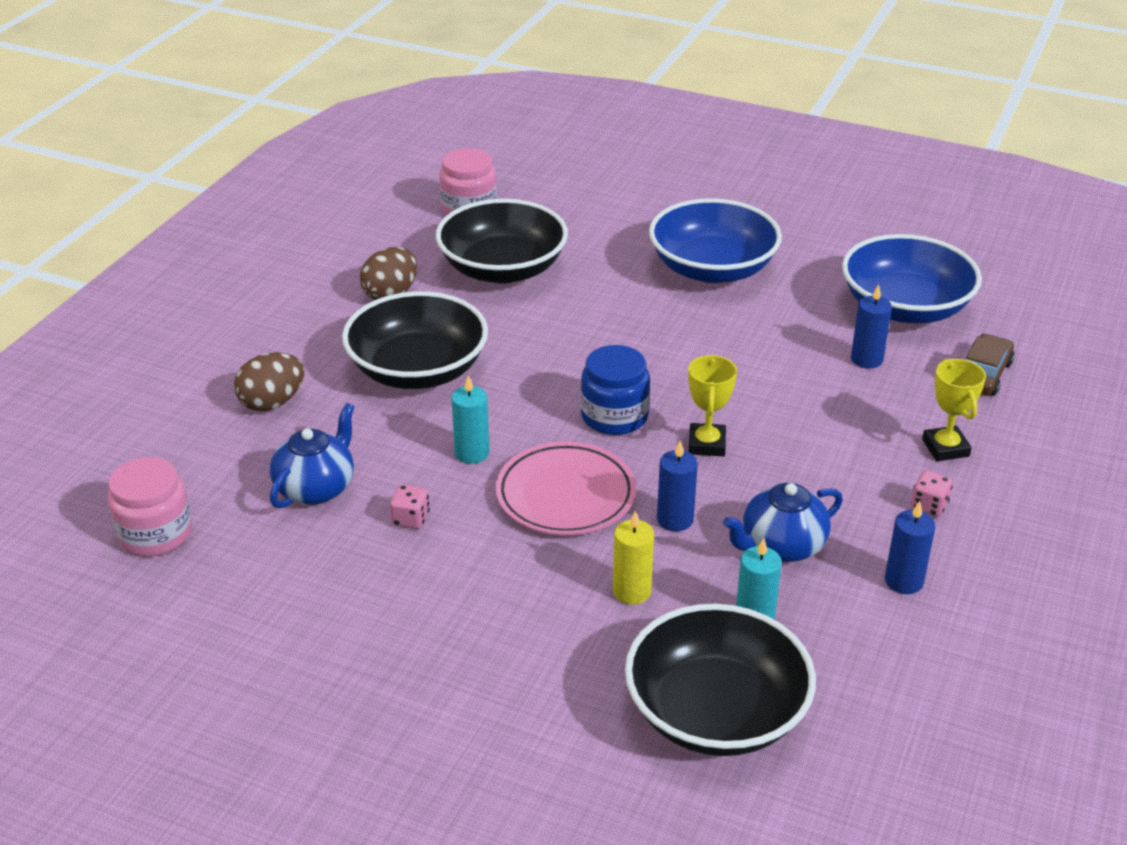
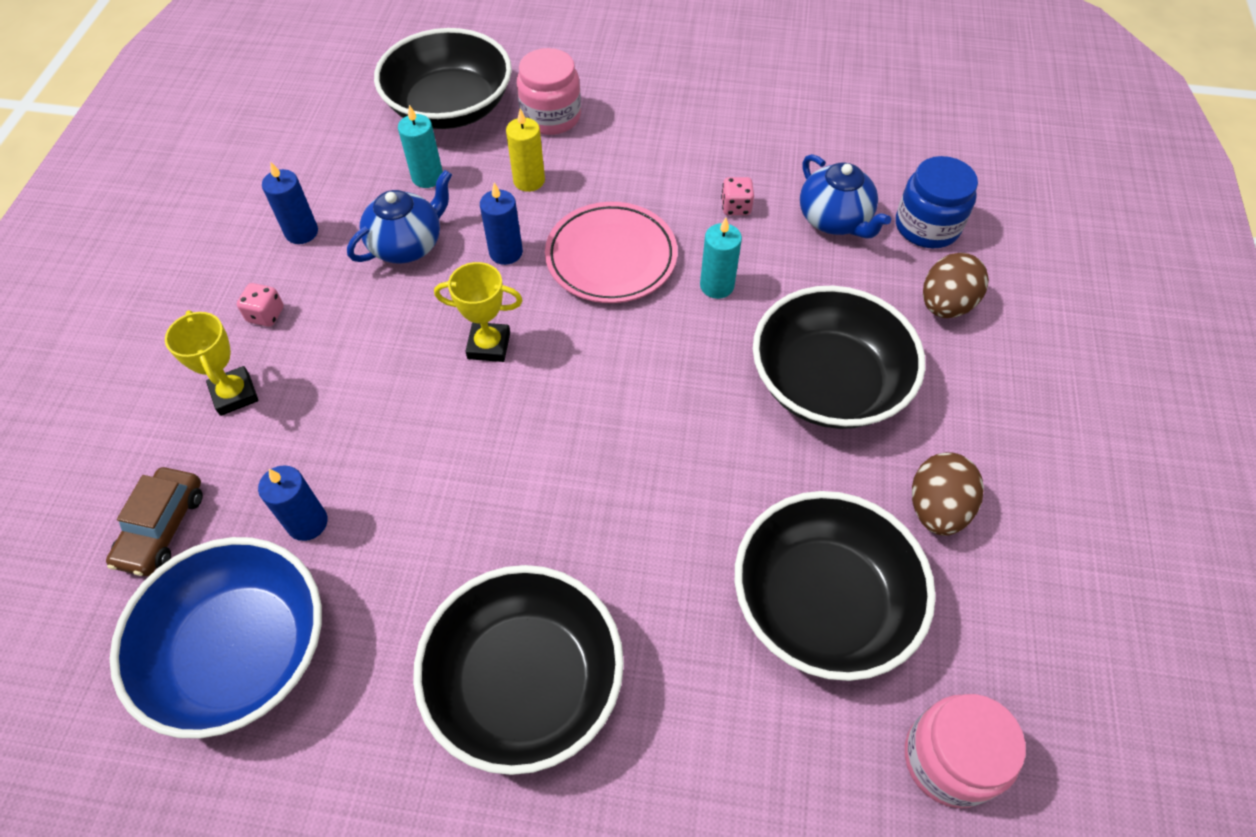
camera: 165 degrees right, 20 degrees up
pink jar [108,457,192,557] -> pink jar moved to [517,48,581,135]
blue teapot [270,403,354,508] -> blue teapot turned 45 degrees counterclockwise [800,154,891,239]
blue jar [581,345,650,435] -> blue jar moved to [896,156,978,248]
blue bowl [649,198,782,283] -> black bowl [413,565,624,775]
yellow trophy [688,355,737,456] -> yellow trophy turned 75 degrees counterclockwise [434,262,522,362]

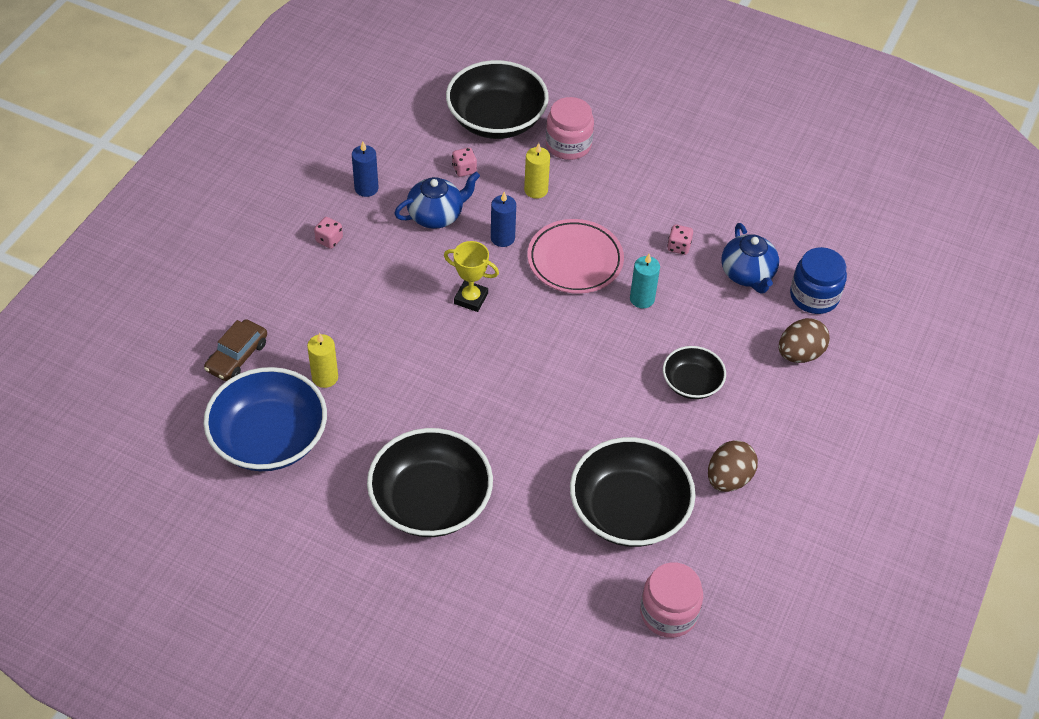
camera: 15 degrees right, 5 degrees down
yellow trophy [165,310,259,416] -> none
blue candle [258,465,328,541] -> yellow candle [307,333,338,388]
turquoise candle [398,105,443,188] -> pink dice [452,147,477,177]
black bowl [753,286,925,429] -> black bowl [663,346,726,399], size x0.54

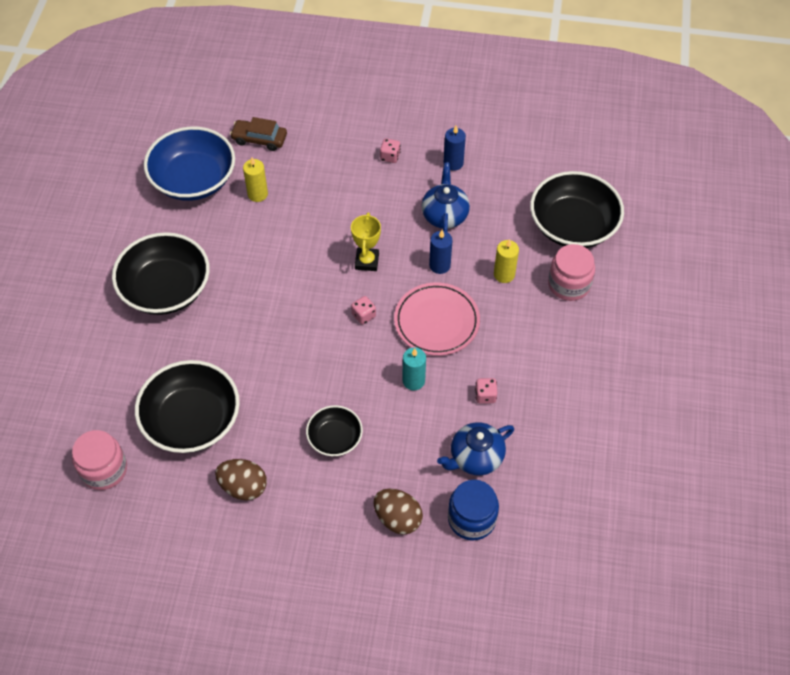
camera: 75 degrees right, 5 degrees up
blue teapot [394,172,480,229] -> blue teapot turned 135 degrees counterclockwise [422,163,470,232]
pink dice [452,147,477,177] -> pink dice moved to [351,296,376,325]

